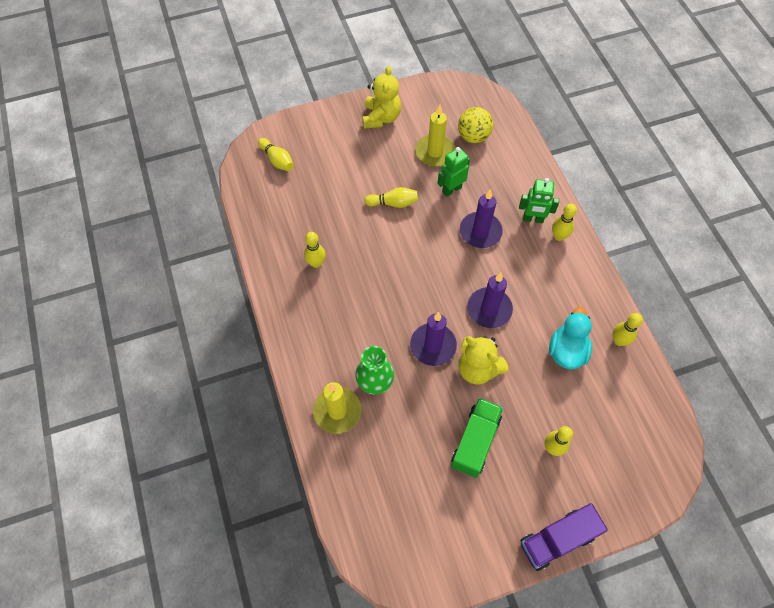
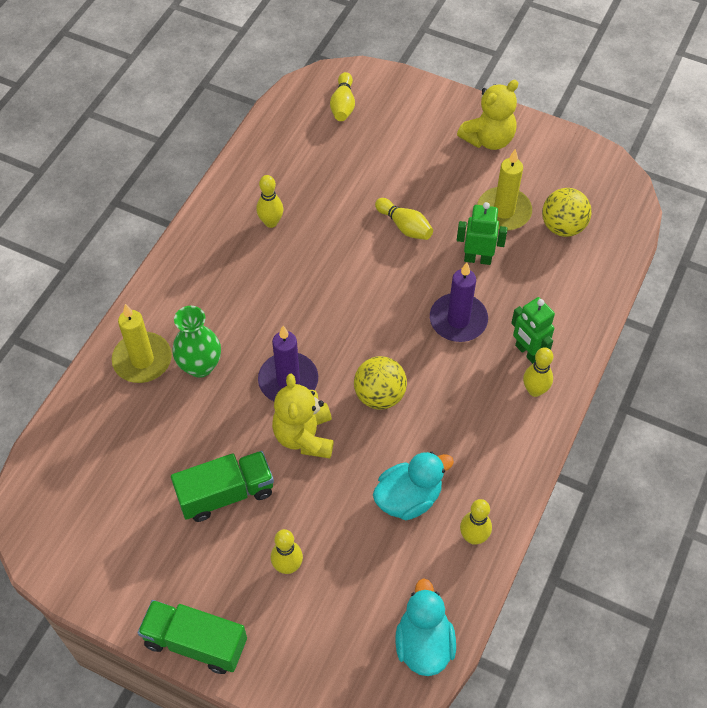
camera: 45 degrees right, 5 degrees down
purple candle [467,273,513,328] -> yellow ball [354,356,407,410]
purple truck [520,503,608,571] -> green truck [138,600,247,674]
none -> turquoise duck [395,578,456,676]

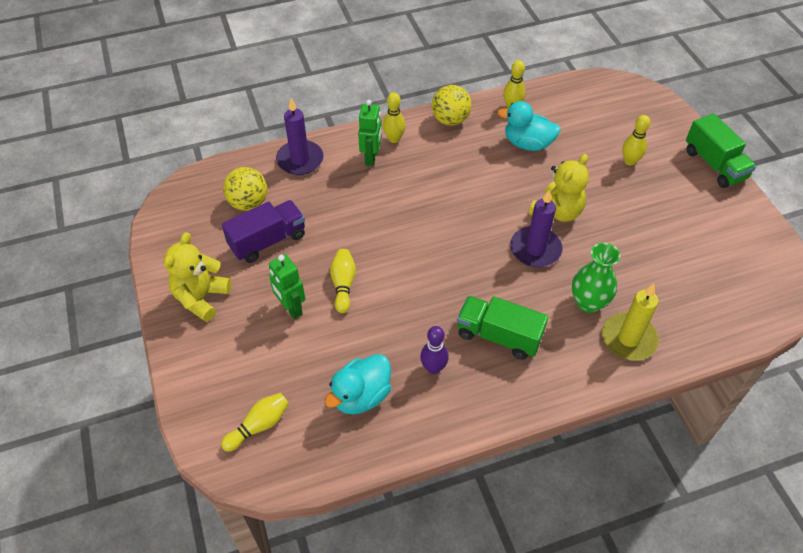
camera: 135 degrees left, 5 degrees down
green truck [171,451,274,522] -> green truck moved to [457,296,548,359]
yellow bowling pin [256,175,283,228] -> purple bowling pin [420,326,449,374]
yellow ball [354,356,407,410] -> yellow ball moved to [432,85,471,126]
turquoise duck [395,578,456,676] -> turquoise duck moved to [324,354,391,415]
purple candle [430,262,488,342] -> purple candle moved to [276,98,324,175]
yellow teddy bear [457,80,519,150] -> yellow teddy bear turned 75 degrees counterclockwise [164,232,231,322]
green robot [457,202,507,265] -> green robot moved to [269,254,305,319]
yellow candle [477,149,532,231] -> purple truck [222,200,305,263]

